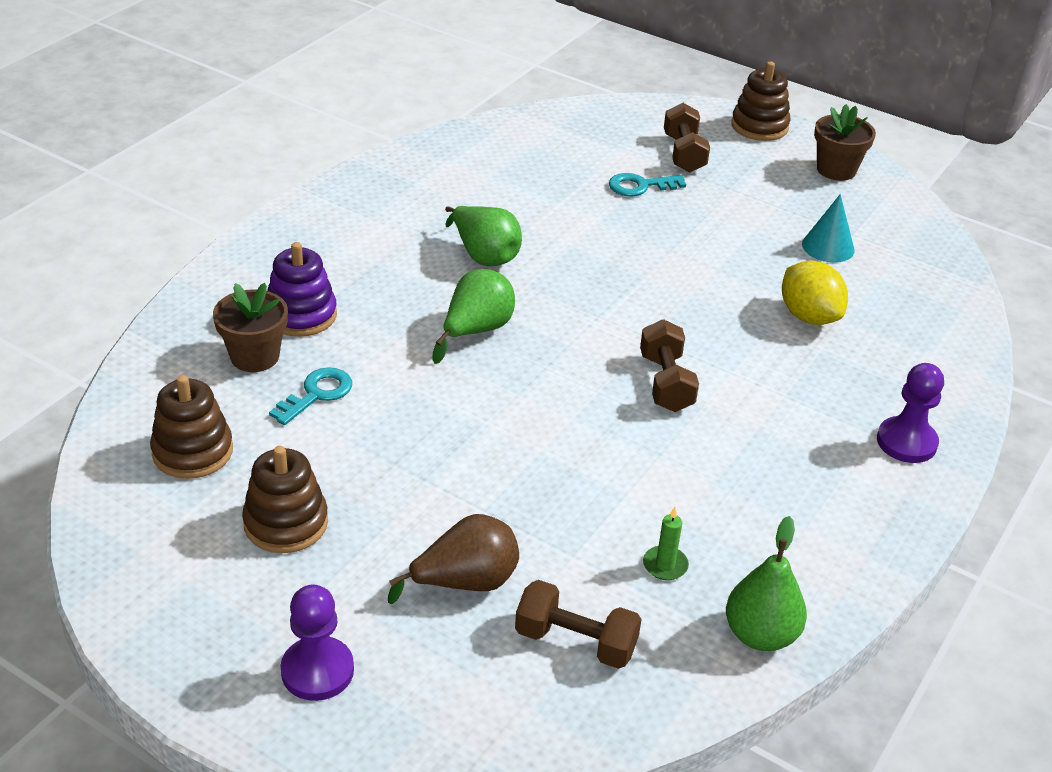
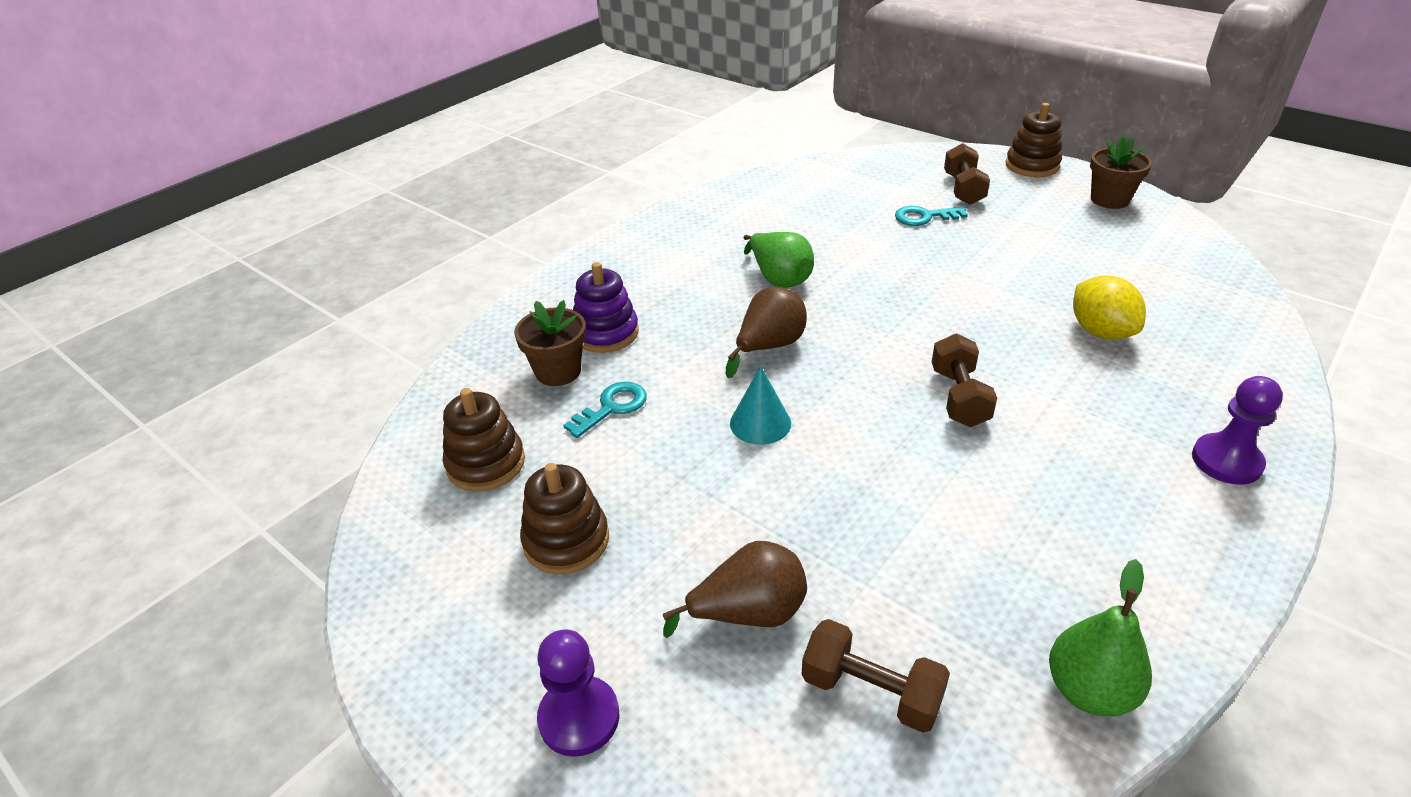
camera: 10 degrees right, 0 degrees up
green pear [432,269,515,364] -> brown pear [726,287,807,378]
green candle [643,507,689,580] -> none
turquoise cone [802,194,855,263] -> turquoise cone moved to [730,366,791,445]

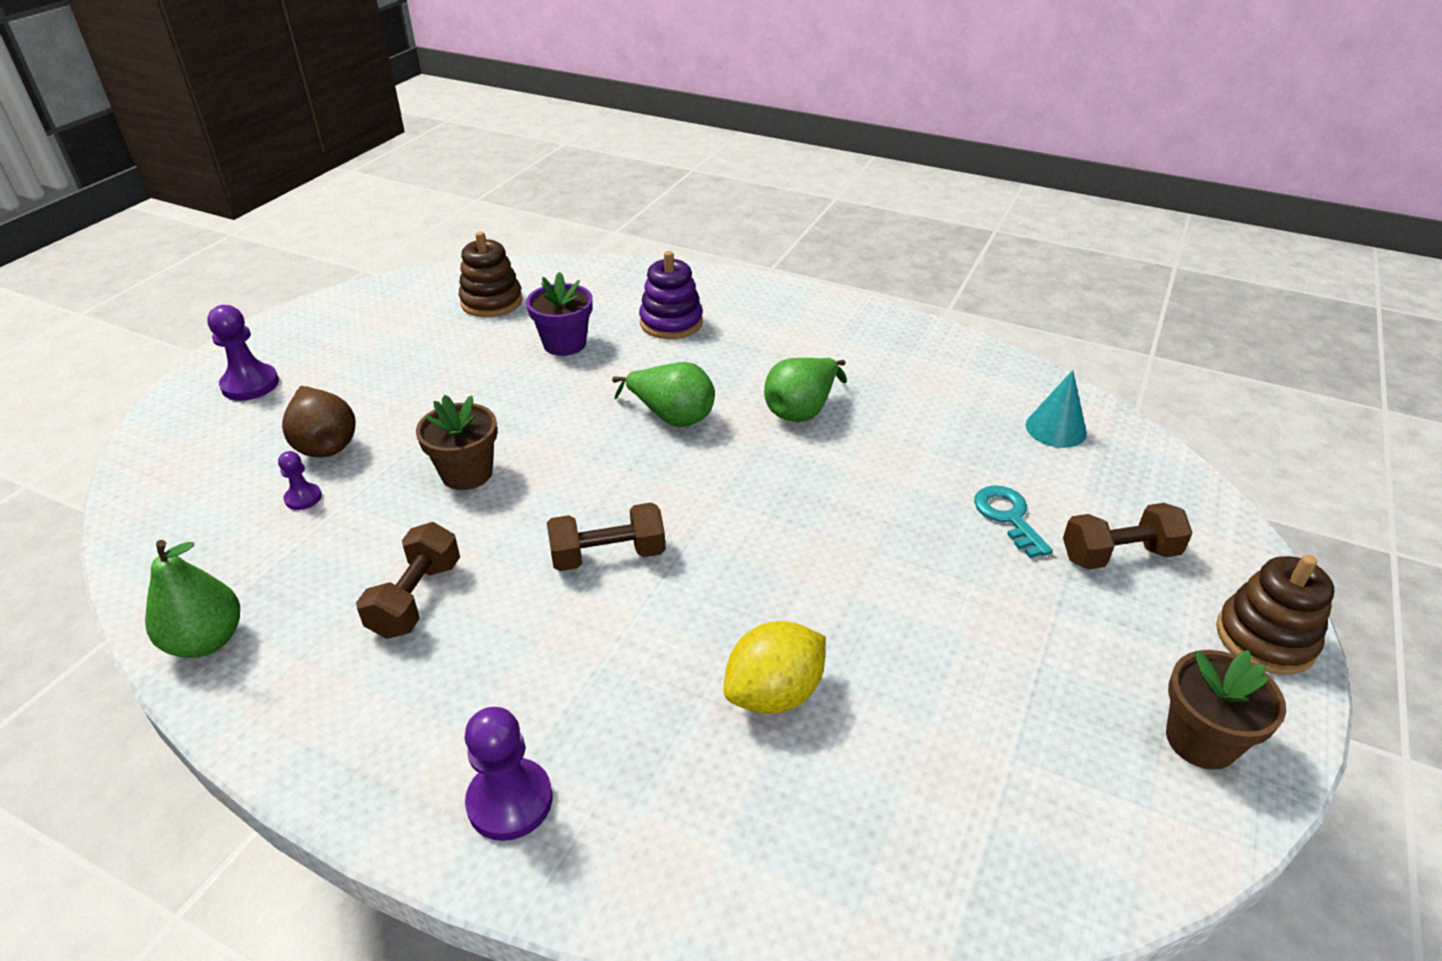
camera: 75 degrees right, 0 degrees up
brown flower pot [514,300,586,386] -> brown flower pot moved to [416,395,497,490]
brown stacking toy [520,463,609,574] -> none
turquoise key [563,382,647,438] -> purple flower pot [526,272,592,356]
brown pear [726,287,807,378] -> green pear [612,362,715,427]
turquoise cone [730,366,791,445] -> turquoise cone moved to [1026,370,1087,448]
brown dumbbell [801,619,950,733] -> brown dumbbell moved to [356,522,460,639]
none -> purple pawn [278,451,322,510]

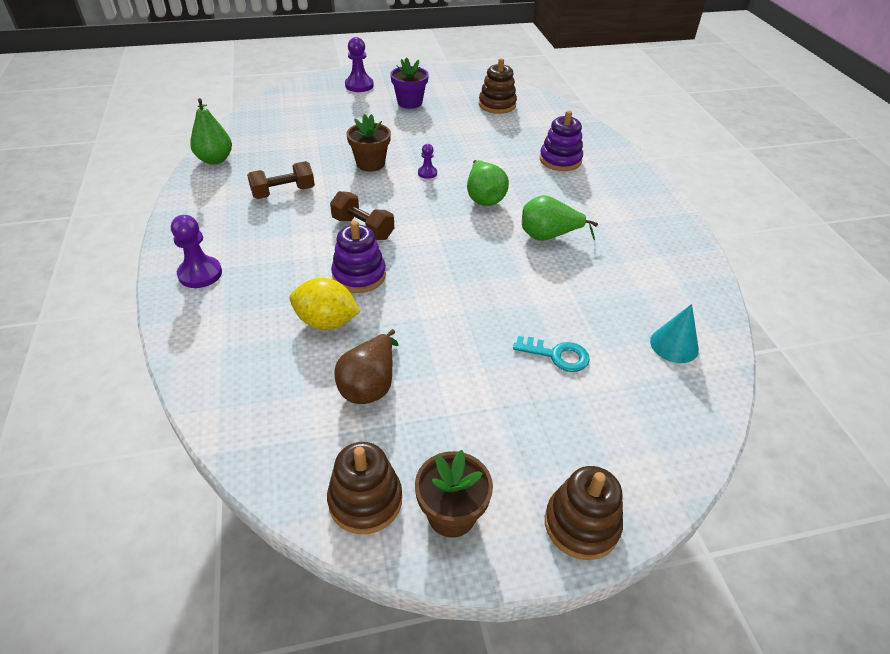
camera: 50 degrees right, 5 degrees up
purple pawn [278,451,322,510] -> purple pawn moved to [418,144,437,179]
brown pear [282,386,356,457] -> brown pear moved to [335,329,399,404]
purple flower pot [526,272,592,356] -> purple flower pot moved to [390,57,429,109]
turquoise key [974,485,1053,558] -> turquoise key turned 75 degrees clockwise [513,336,590,372]
brown dumbbell [1063,503,1193,570] -> none
none -> brown stacking toy [327,442,402,534]
none -> purple stacking toy [331,221,386,293]

